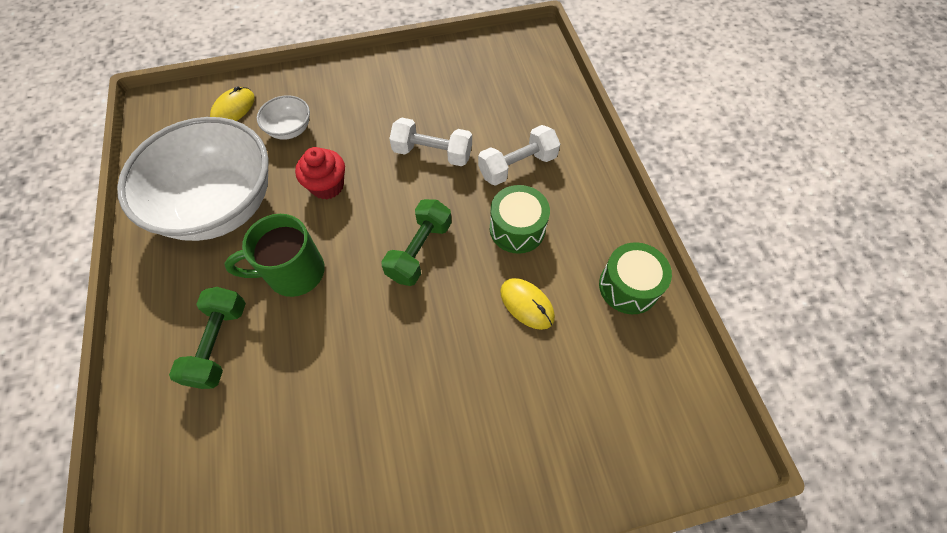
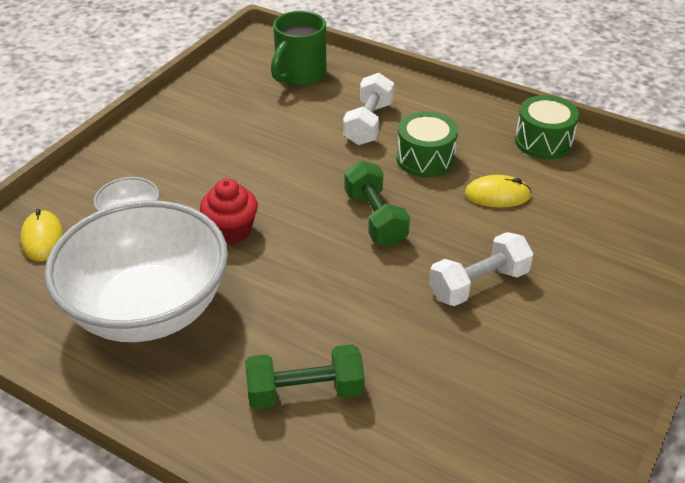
camera: 45 degrees left, 20 degrees down
green dumbbell [169,287,246,389] -> green dumbbell turned 60 degrees counterclockwise [245,344,365,409]
green mug [225,214,325,297] -> green mug moved to [271,11,326,86]
white dumbbell [389,117,472,166] -> white dumbbell moved to [429,232,534,306]

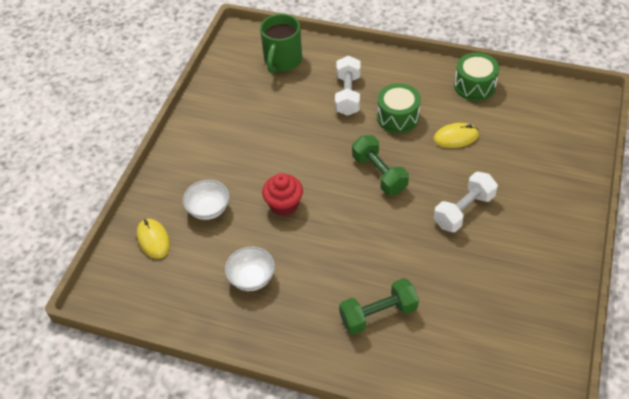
camera: 10 degrees left, 10 degrees up
white bowl [44,200,228,342] -> white bowl [225,247,275,291], size x0.42

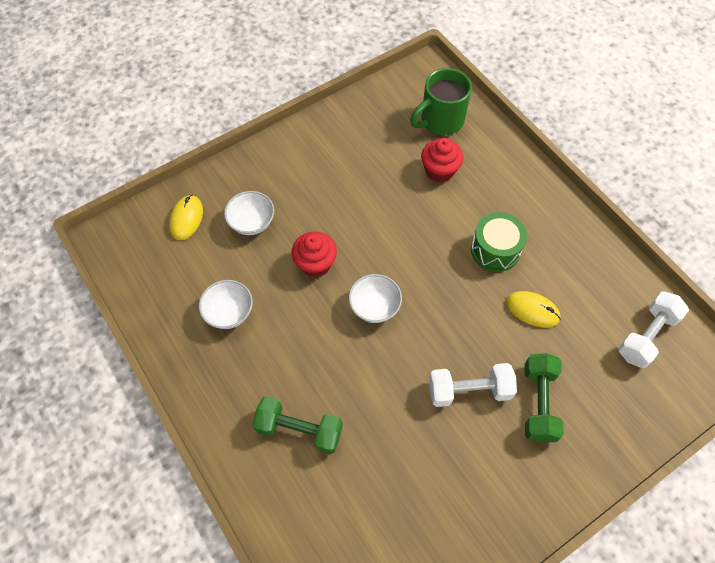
camera: 35 degrees right, 10 degrees up
white dumbbell [335,56,360,116] -> white dumbbell moved to [618,291,689,368]
green dumbbell [352,135,409,195] -> green dumbbell moved to [524,353,564,443]
green drum [454,53,499,101] -> none
none -> white bowl [349,274,402,323]
none -> red cupcake [421,138,463,183]

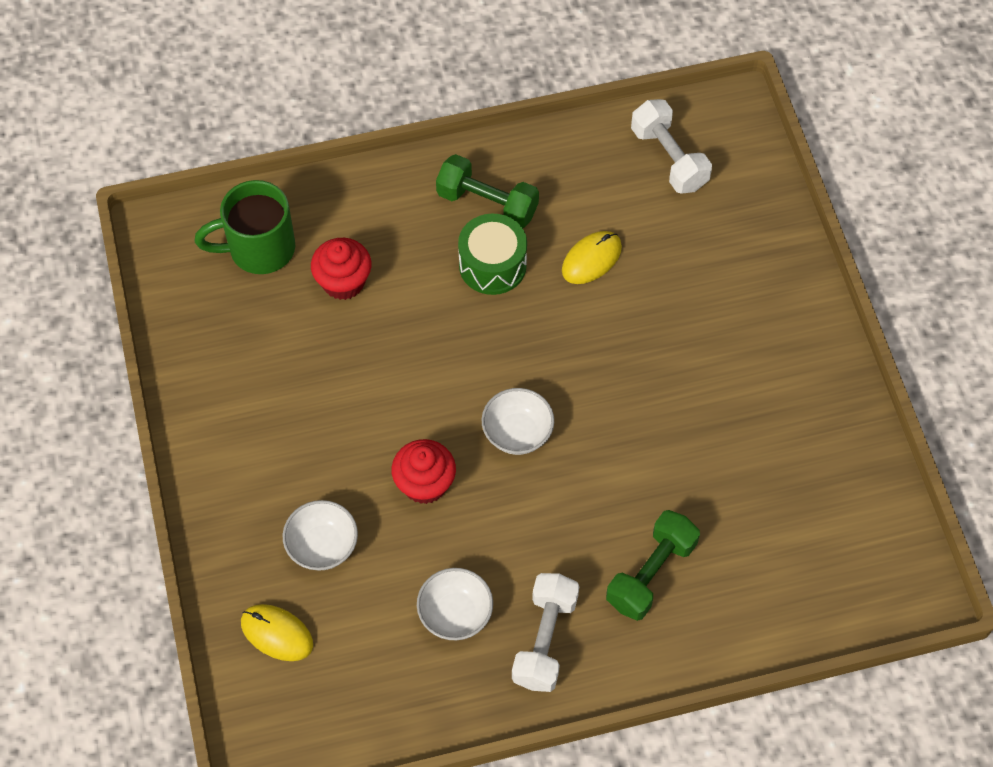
camera: 70 degrees left, 0 degrees up
green mug [410,68,472,135] -> green mug turned 90 degrees clockwise [194,180,295,274]
white dumbbell [429,363,517,407] -> white dumbbell moved to [512,573,579,692]
green dumbbell [524,353,564,443] -> green dumbbell moved to [436,154,539,228]

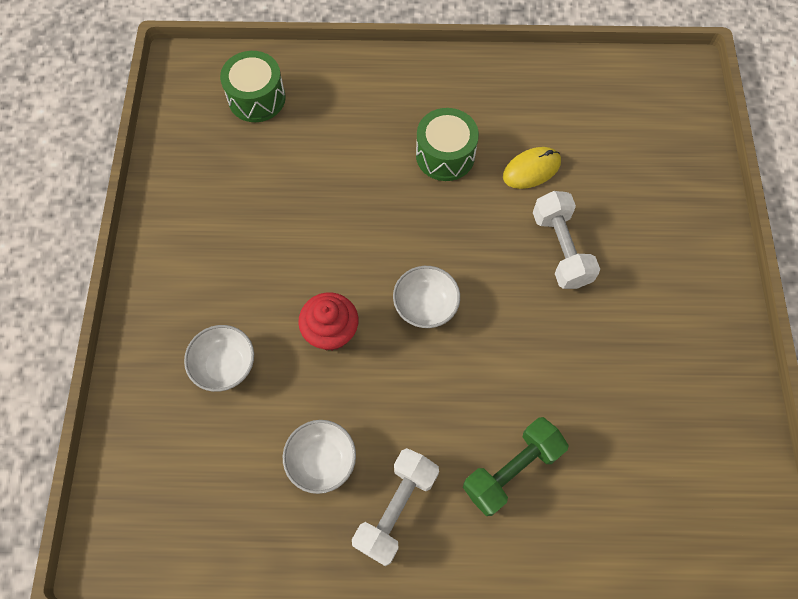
camera: 15 degrees right, 5 degrees up
green mug [194,180,295,274] -> green drum [220,51,286,122]
yellow mouse [241,604,313,661] -> none
red cupcake [311,238,372,300] -> none
green dumbbell [436,154,539,228] -> none
white dumbbell [631,99,712,194] -> white dumbbell moved to [533,191,600,289]

